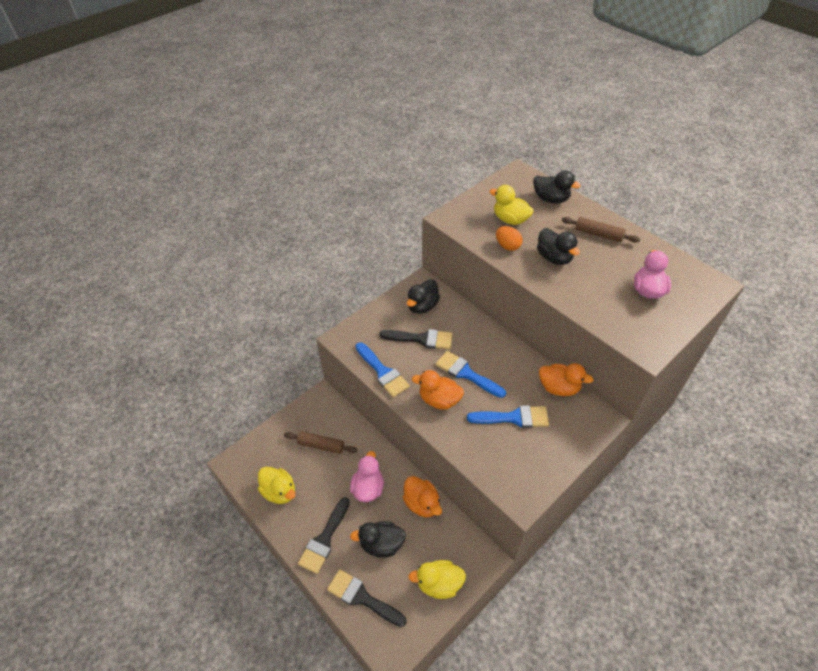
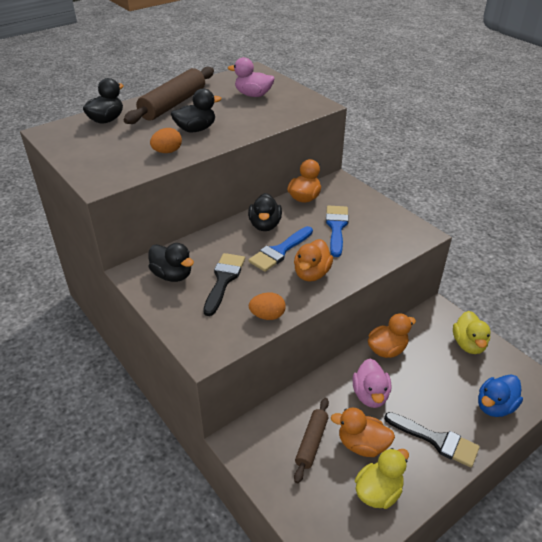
camera: 85 degrees left, 10 degrees down
black brush [327,569,407,627] -> blue duck [478,374,523,417]
pink duck [350,451,384,502] -> pink duck turned 105 degrees counterclockwise [352,359,391,408]
black duck [350,521,406,558] -> black duck moved to [248,193,282,231]
blue brush [356,342,410,397] -> orange egg [249,292,286,320]
yellow duck [490,185,534,225] -> none
brown rolling pin [562,217,640,243] -> brown rolling pin [124,67,214,124], size x1.75
none -> orange duck [331,408,395,457]

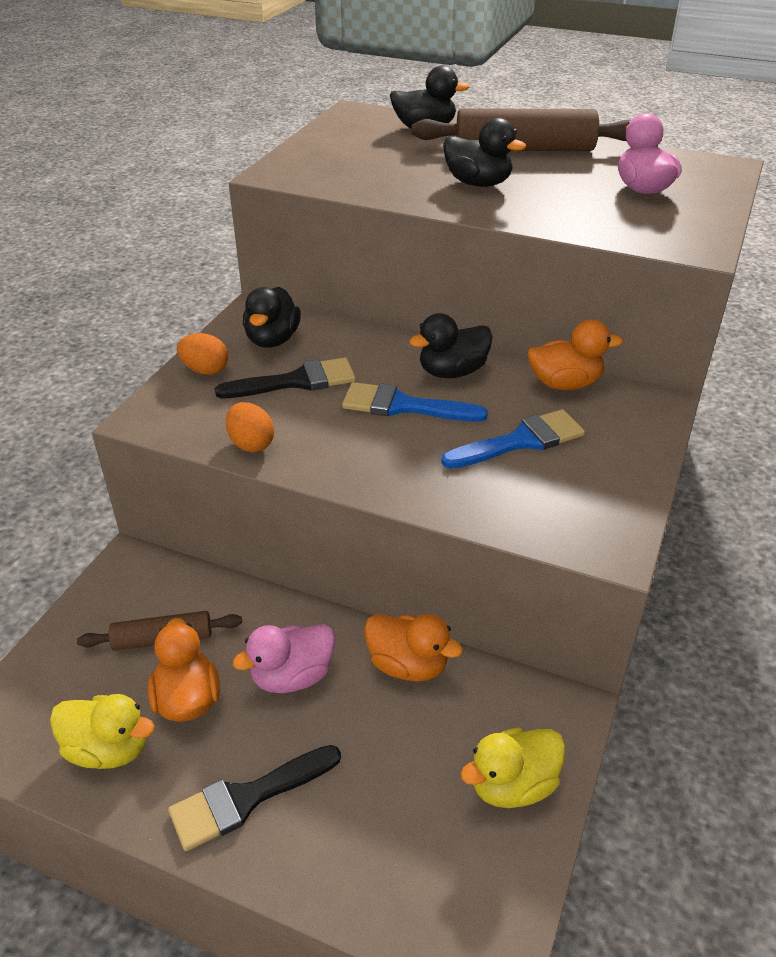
camera: 60 degrees right, 0 degrees up
orange egg [150,128,182,153] -> orange egg moved to [177,333,228,375]
orange duck [294,239,333,282] -> none
black brush [384,412,480,468] -> black brush turned 60 degrees clockwise [168,745,341,851]
blue duck [478,374,523,417] -> none

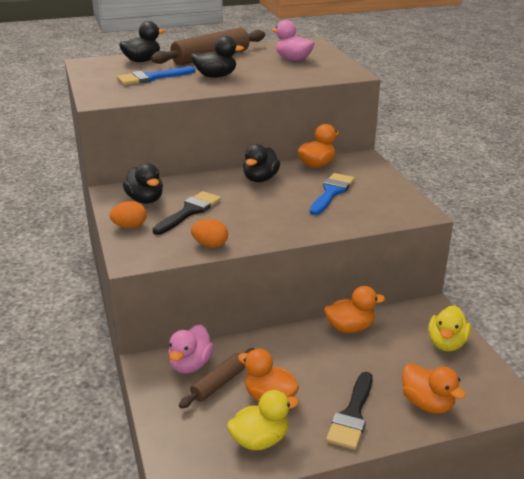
camera: 40 degrees left, 10 degrees down
pink duck [232,624,335,693] -> pink duck moved to [168,325,214,374]
blue brush [342,382,488,422] -> blue brush moved to [117,67,195,85]
none -> orange duck [402,363,466,414]

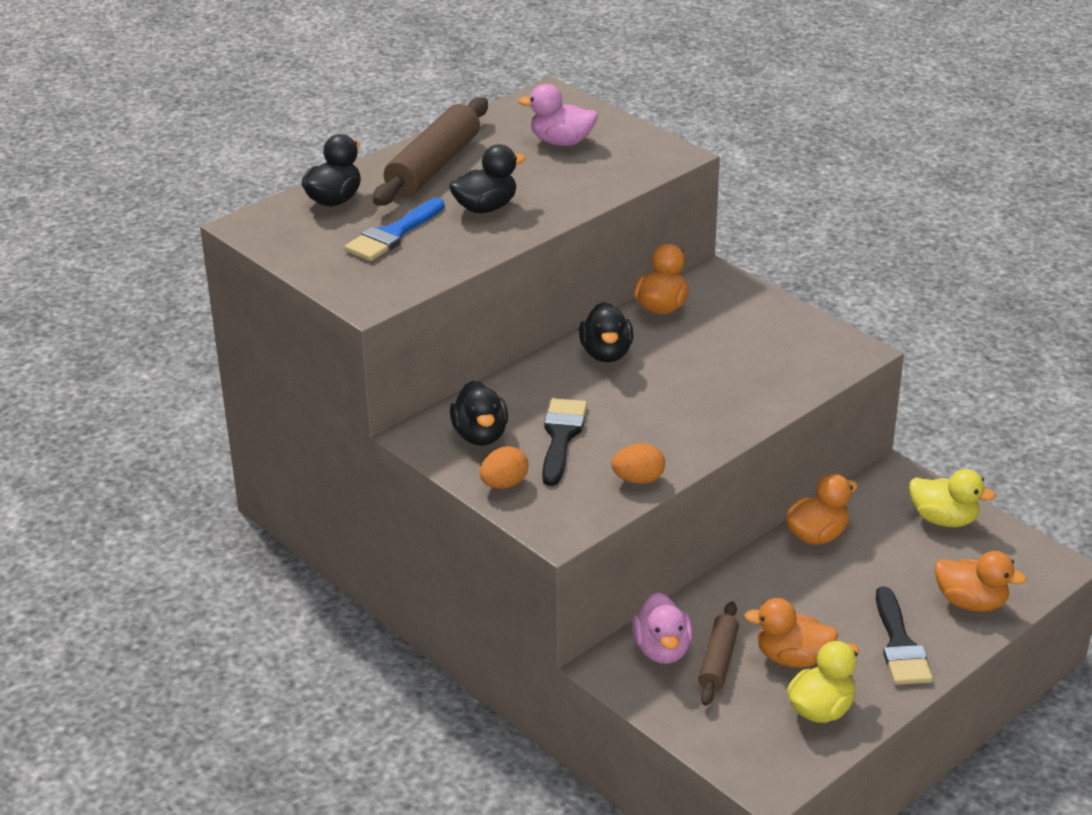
camera: 25 degrees left, 5 degrees up
black duck [123,163,163,204] -> black duck turned 45 degrees clockwise [450,381,508,445]
blue brush [310,173,355,215] -> none
yellow duck [428,305,471,352] -> yellow duck turned 60 degrees counterclockwise [909,469,996,527]

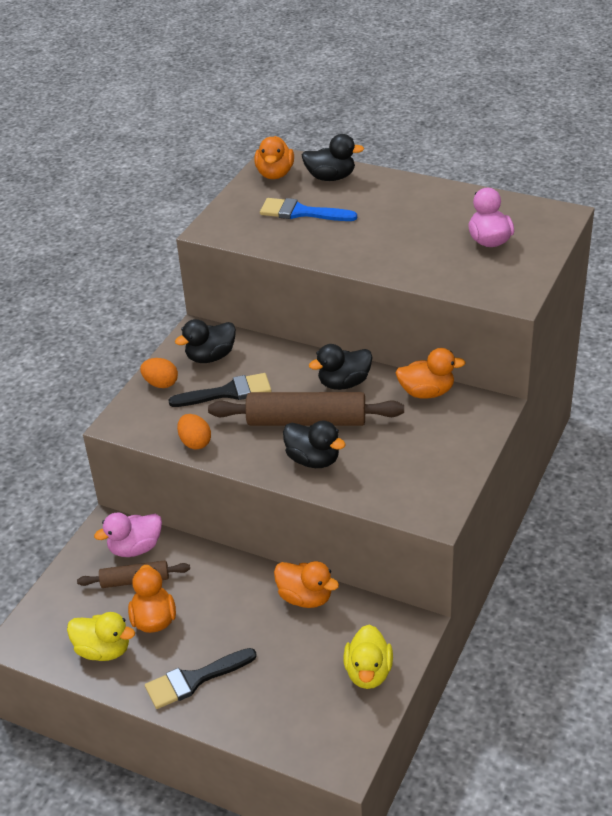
camera: 70 degrees right, 5 degrees up
brown rolling pin [373,97,488,206] -> brown rolling pin moved to [208,392,404,426]
black duck [449,144,526,213] -> black duck moved to [283,421,346,468]
orange duck [935,551,1027,612] -> orange duck moved to [254,136,294,179]

